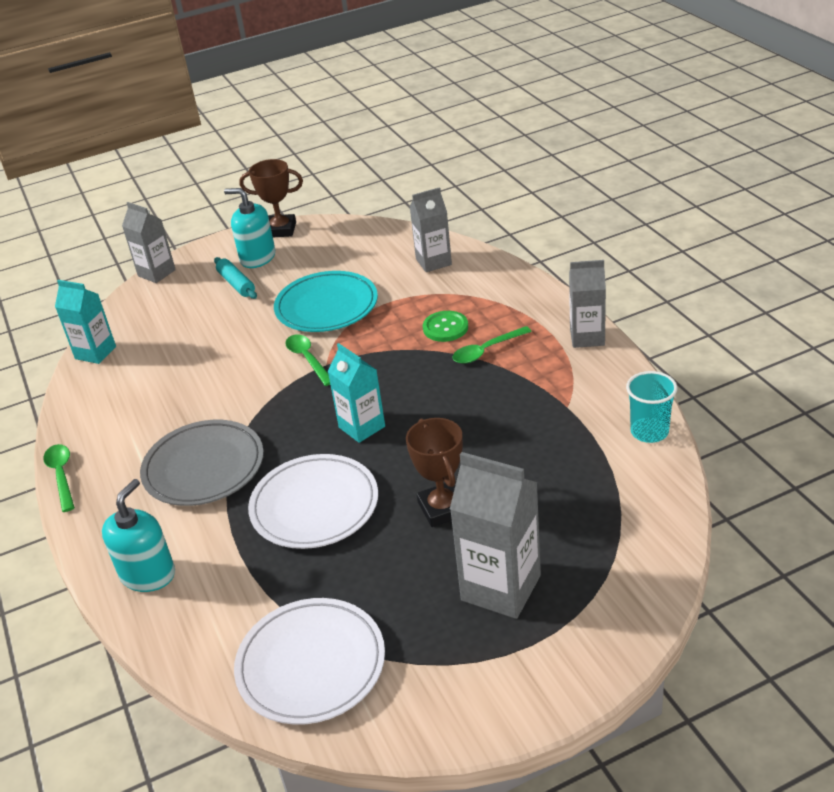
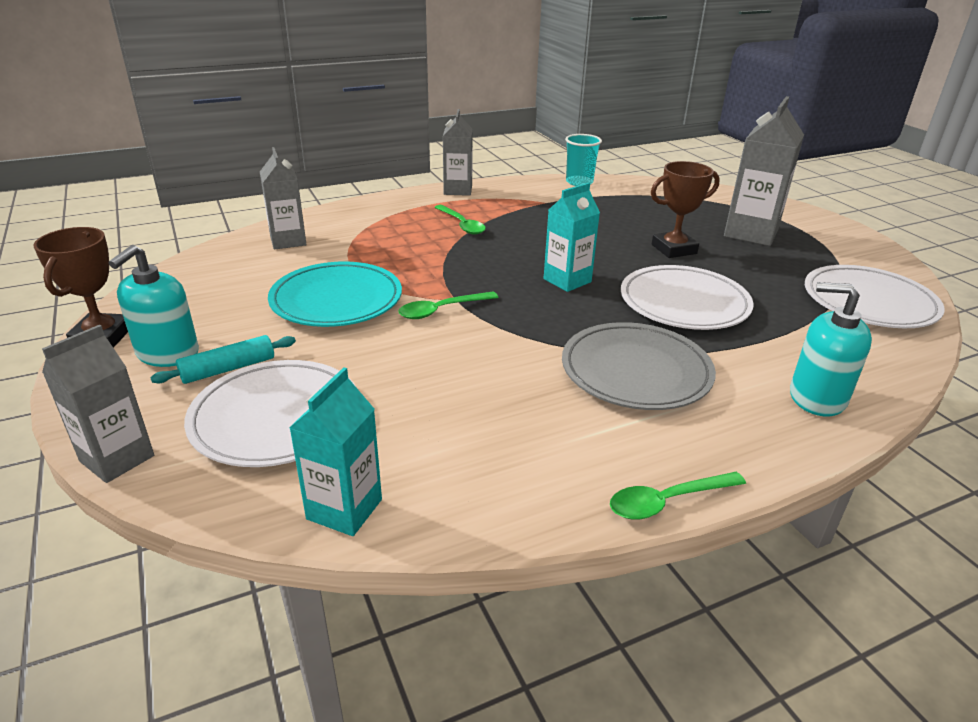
camera: 95 degrees left, 5 degrees down
green button [423,311,468,342] -> none
none -> white plate [184,360,357,467]

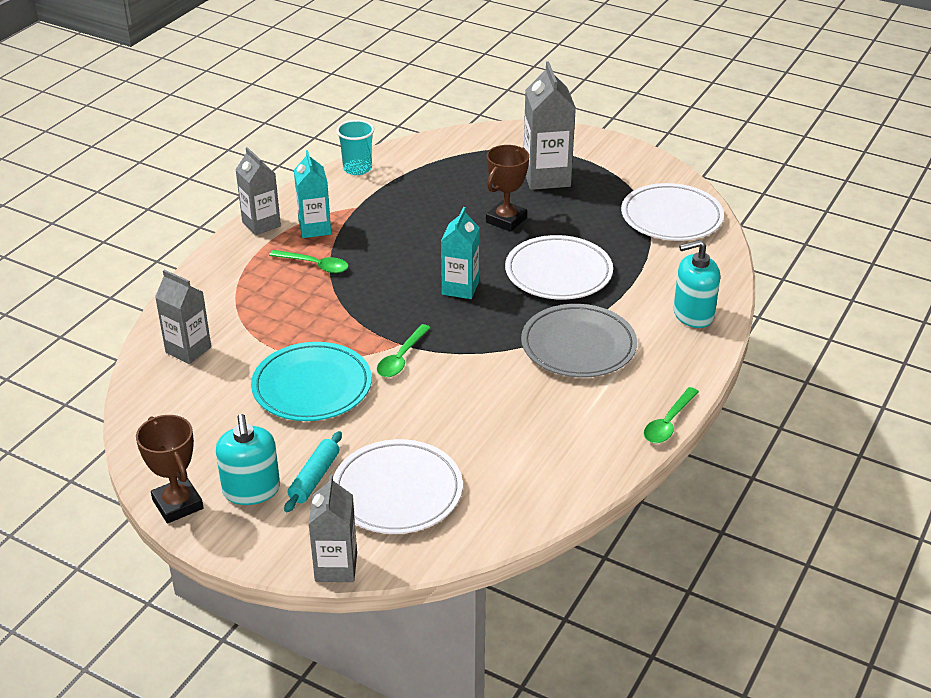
camera: 35 degrees left, 5 degrees up
turquoise carton [289,367,382,536] -> turquoise carton moved to [294,150,331,238]

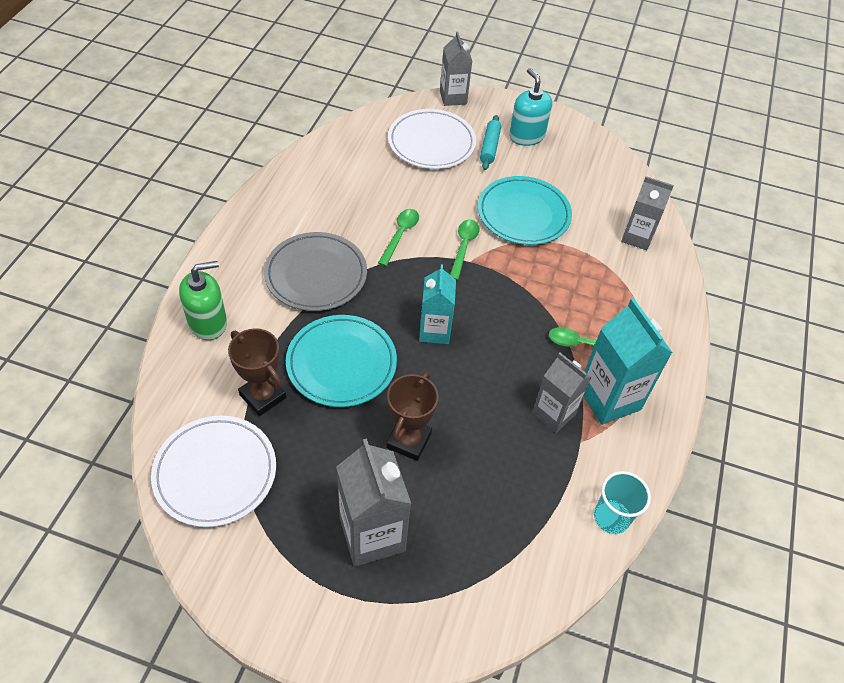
camera: 165 degrees right, 15 degrees up
brown trophy [136,415,203,523] -> brown trophy moved to [228,328,286,416]
grey carton [235,147,281,235] -> grey carton moved to [532,353,591,433]
turquoise carton [294,150,331,238] -> turquoise carton [584,298,673,425], size x1.51
white plate [505,235,613,300] -> turquoise plate [286,315,397,407]
green spoon [644,387,699,443] -> green spoon moved to [378,209,419,266]
turquoise soap dispenser [674,240,720,328] -> green soap dispenser [179,261,227,340]

